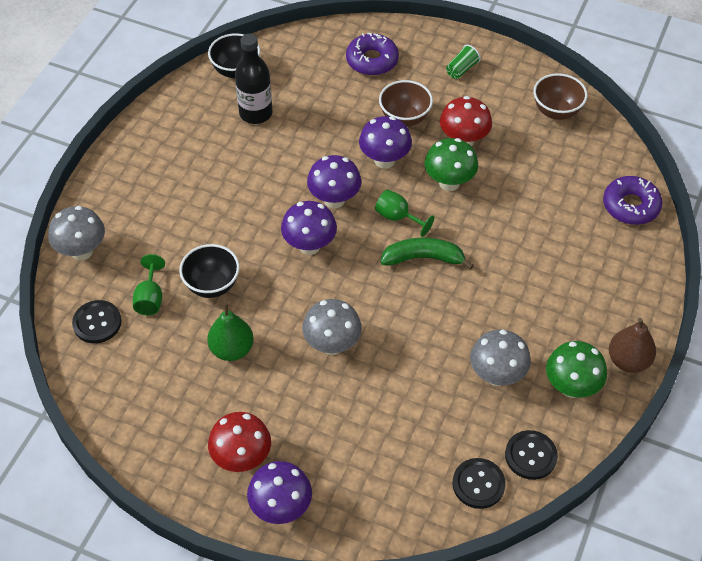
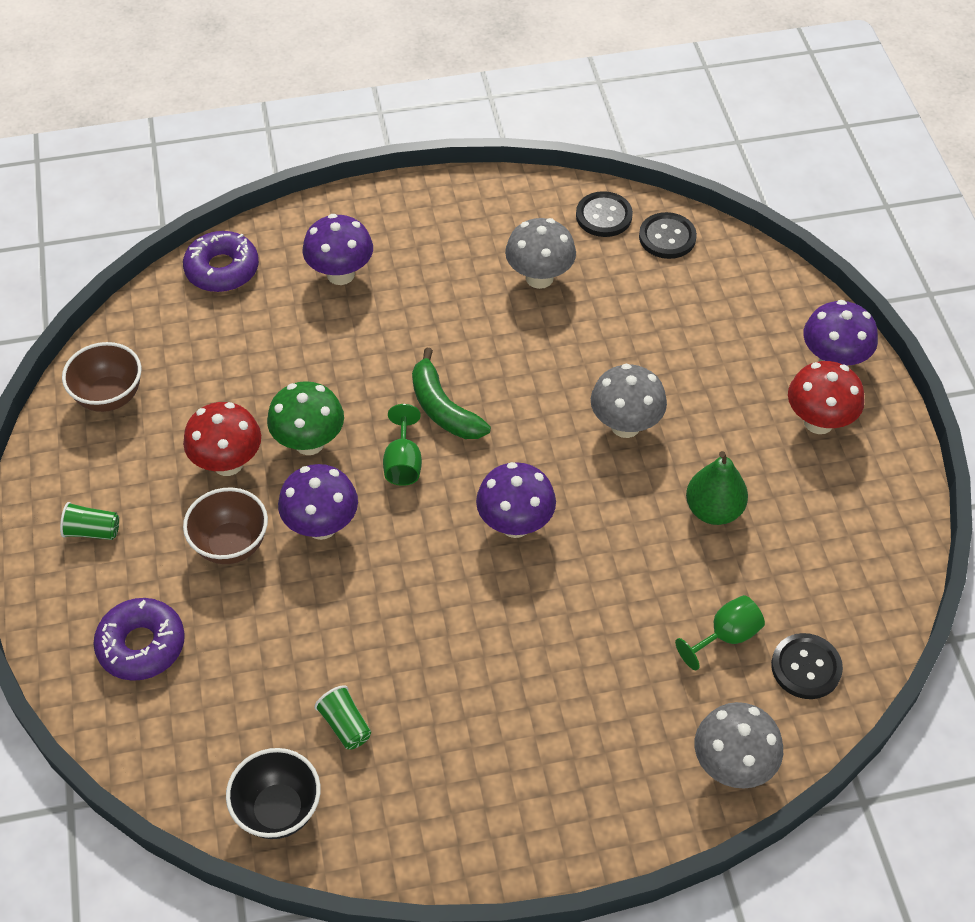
camera: 125 degrees left, 0 degrees up
black bowl [179,244,240,298] -> none
black bottle [235,34,272,124] -> green cup [314,685,371,750]
purple mushroom [307,155,361,208] -> purple mushroom moved to [303,214,373,285]
green mushroom [546,341,607,398] -> none
brown pear [609,318,656,373] -> none

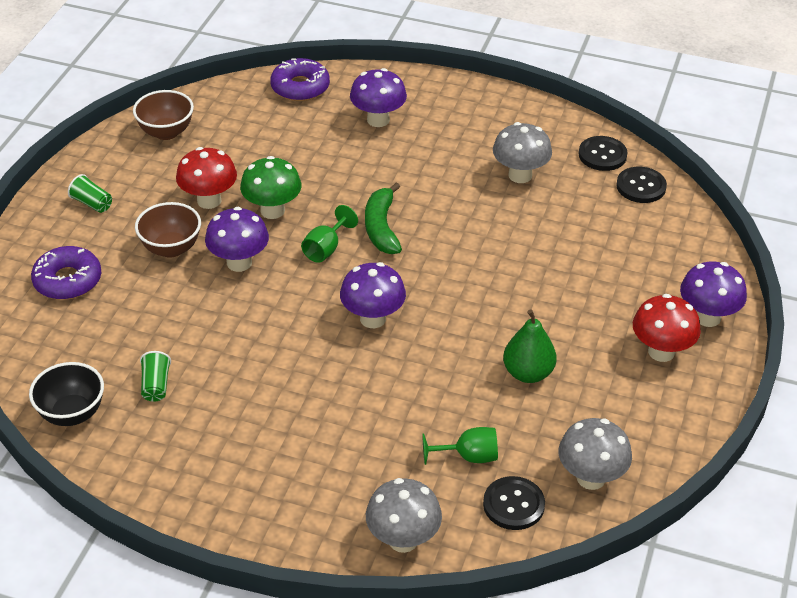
camera: 30 degrees right, 10 degrees down
grey mushroom [591,364,667,438] -> grey mushroom moved to [559,418,632,490]

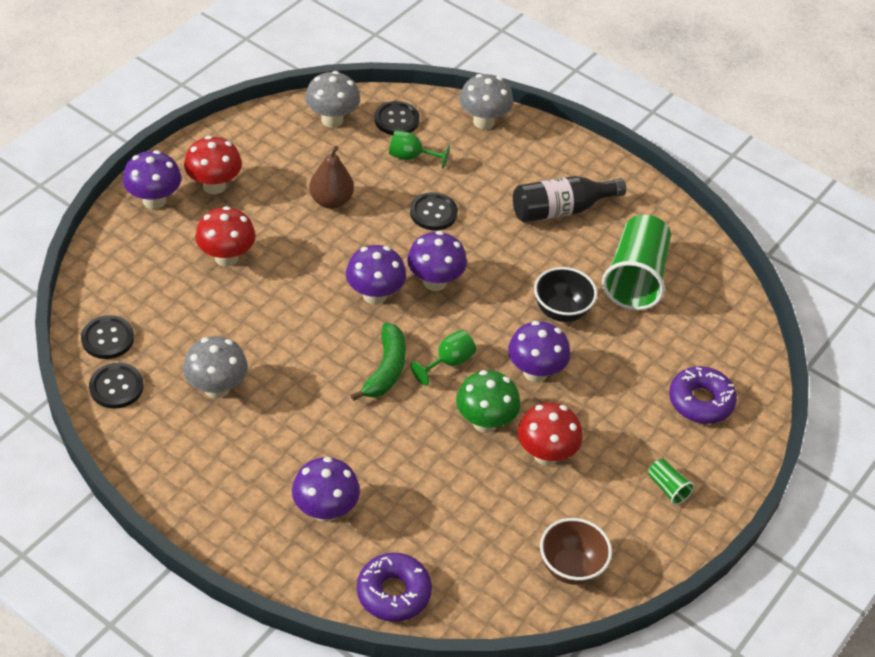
camera: 165 degrees left, 5 degrees up
black bowl [29,362,104,426] -> black bowl moved to [534,267,597,322]
brown bowl [135,202,201,258] -> none
green cup [140,351,171,402] -> green cup [602,215,671,310], size x2.31
green pear [503,309,557,383] -> brown pear [309,146,354,209]
none -> red mushroom [195,206,256,267]
none -> purple mushroom [346,245,406,305]
none -> black button [410,192,458,230]
none -> black bottle [513,176,626,223]

